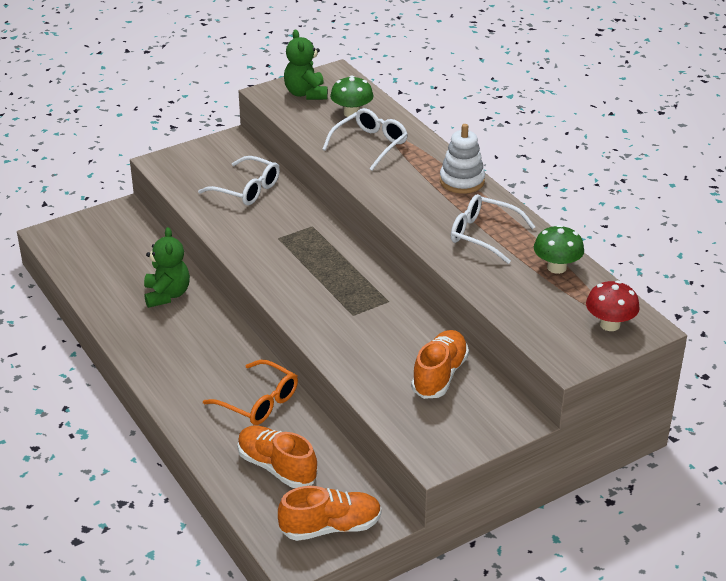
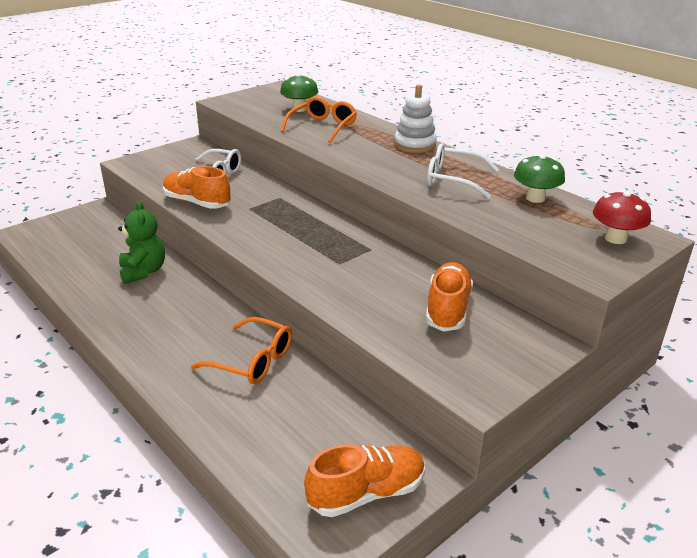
camera: 10 degrees left, 5 degrees down
orange shoe [238,425,317,488] -> orange shoe moved to [163,166,231,209]
green teddy bear [284,30,328,100] -> none
white glasses [322,108,408,170] -> orange glasses [281,96,357,143]

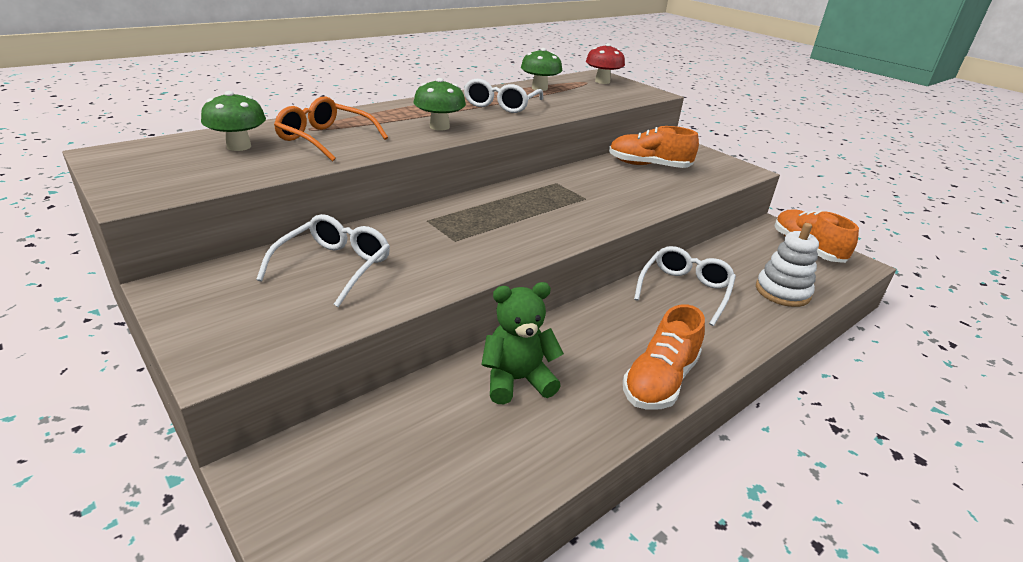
camera: 90 degrees left, 0 degrees up
orange shoe [163,166,231,209] -> orange shoe moved to [623,304,705,410]
orange glasses [191,317,292,384] -> white glasses [634,246,736,326]
white stacking toy [394,85,437,153] -> white stacking toy moved to [756,223,819,307]
none -> green mushroom [413,78,466,131]

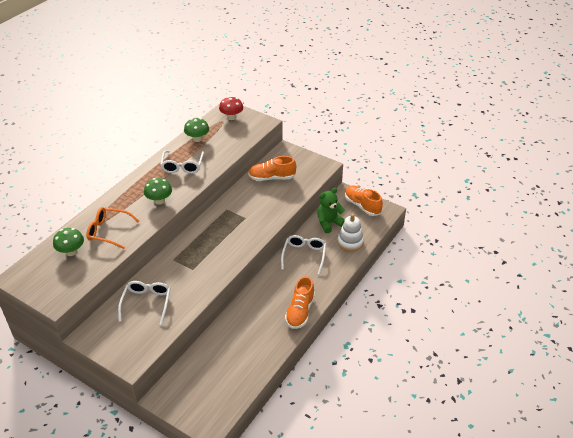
camera: 15 degrees left, 10 degrees up
green teddy bear [481,282,564,404] -> green teddy bear moved to [317,188,345,233]

